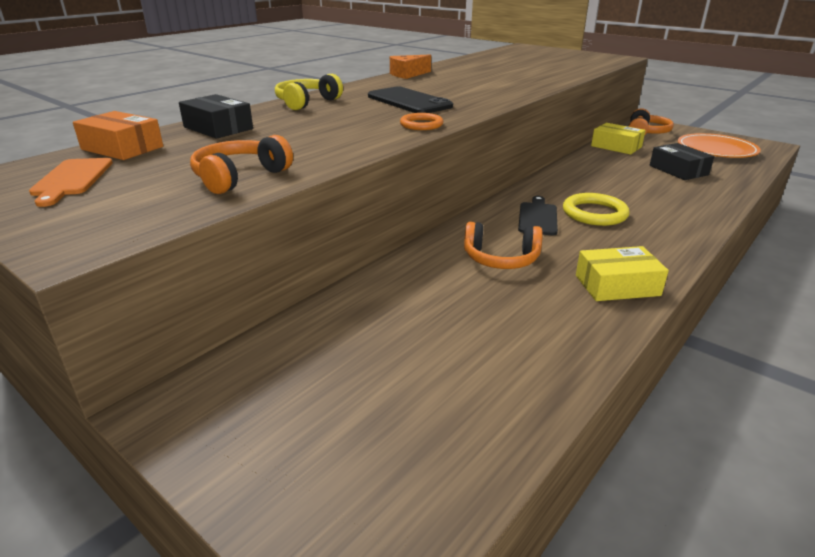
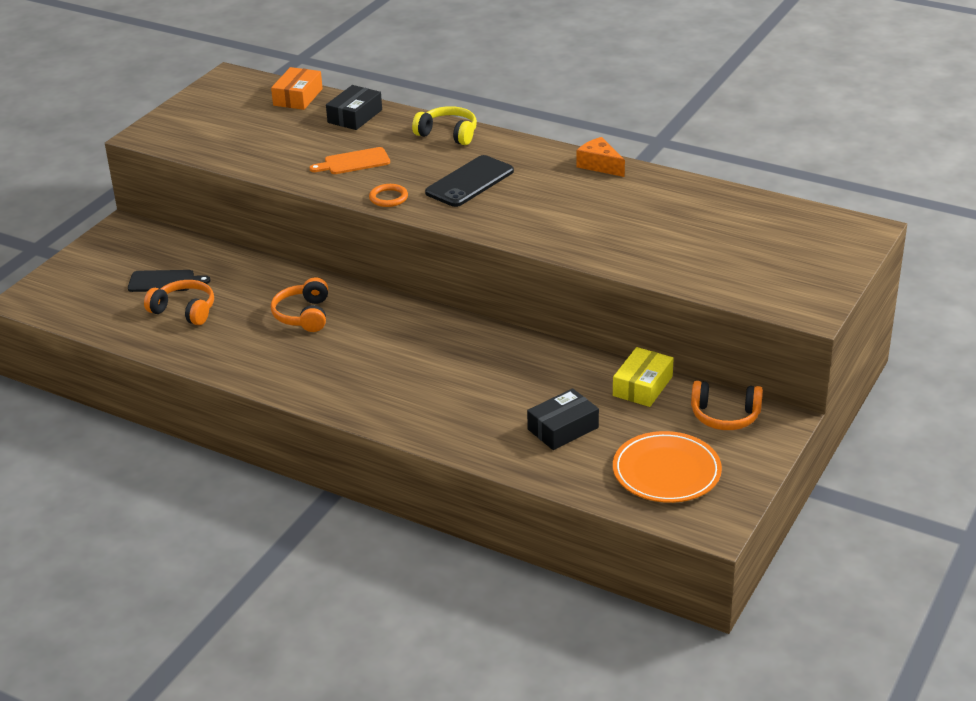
camera: 80 degrees right, 5 degrees up
orange cutting board [29,158,113,207] -> orange cutting board moved to [310,147,390,174]
orange headphones [190,135,293,194] -> orange headphones moved to [144,280,214,325]
black cutting board [518,196,558,236] -> black cutting board moved to [128,270,210,292]
yellow ring [563,193,630,226] -> none
yellow box [576,246,669,301] -> none

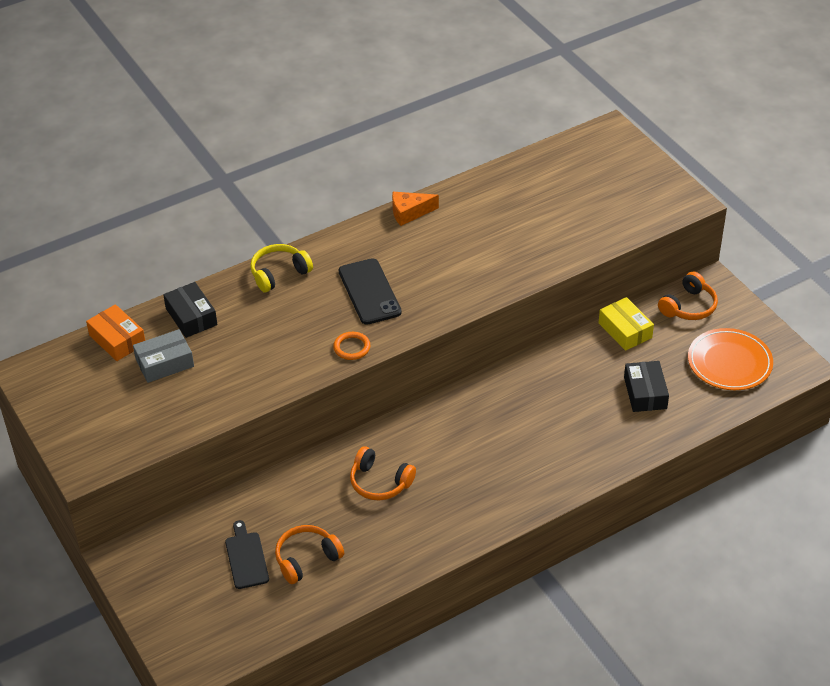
camera: 60 degrees left, 10 degrees up
black cutting board [128,270,210,292] -> black cutting board turned 45 degrees counterclockwise [225,520,269,589]
orange cutting board [310,147,390,174] -> none
none -> grey box [133,329,194,383]

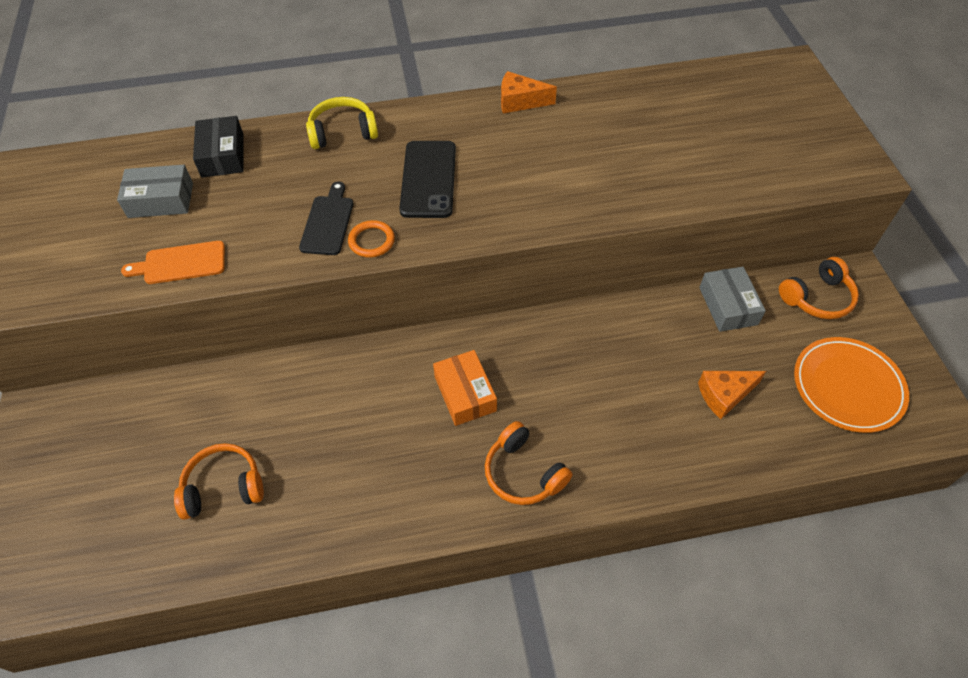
camera: 20 degrees right, 10 degrees up
orange box [86,304,145,361] -> orange box moved to [433,350,497,426]
black cutting board [225,520,269,589] -> black cutting board moved to [299,182,353,255]
orange headphones [350,446,416,500] -> orange headphones moved to [485,421,572,505]
yellow box [599,297,654,351] -> grey box [699,267,766,332]
black box [624,361,669,412] -> orange cheese [698,371,766,419]
none -> orange cutting board [121,241,225,284]

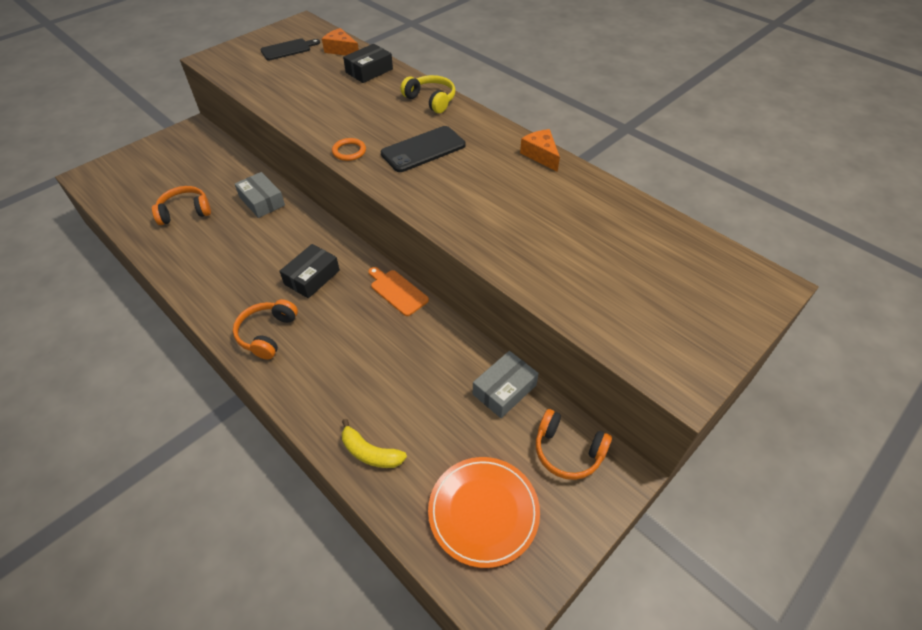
camera: 55 degrees right, 5 degrees down
grey box [117,165,193,218] -> grey box moved to [235,172,285,218]
orange cutting board [121,241,225,284] -> orange cutting board moved to [369,267,429,316]
orange headphones [174,443,264,520] -> orange headphones turned 60 degrees counterclockwise [152,186,211,225]
black cutting board [299,182,353,255] -> black cutting board moved to [261,39,320,60]
orange box [433,350,497,426] -> black box [279,244,340,298]
orange cheese [698,371,766,419] -> orange cheese moved to [322,28,359,56]
none -> yellow banana [342,419,407,468]

